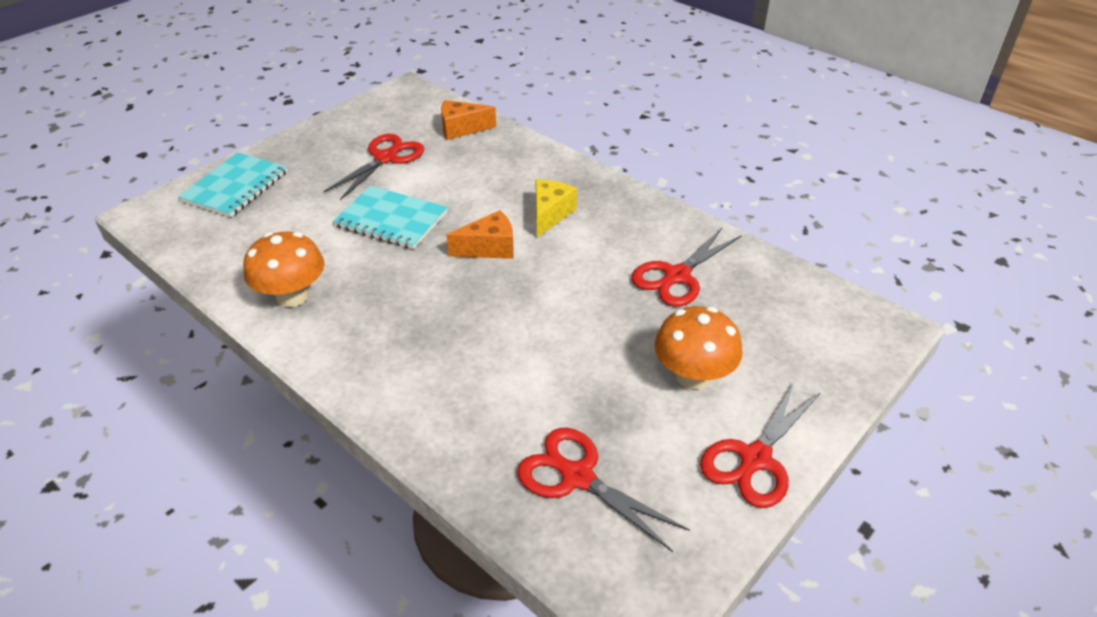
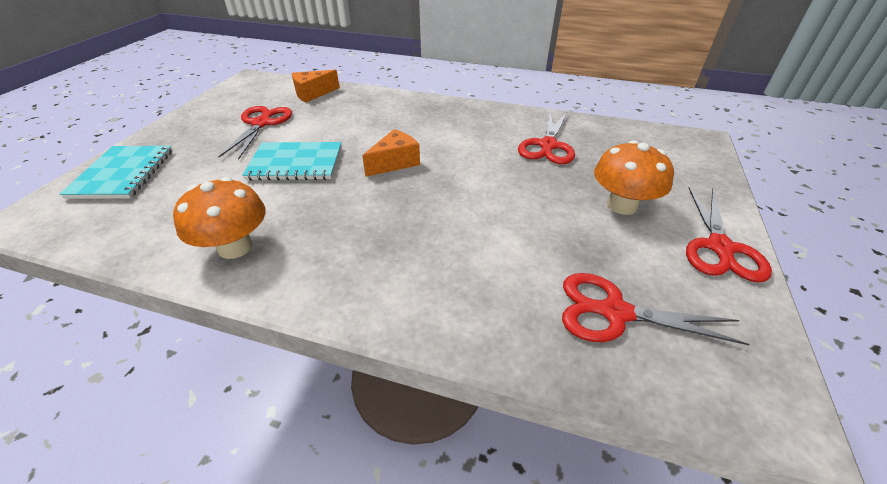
camera: 25 degrees left, 0 degrees up
yellow cheese [535,180,577,238] -> none

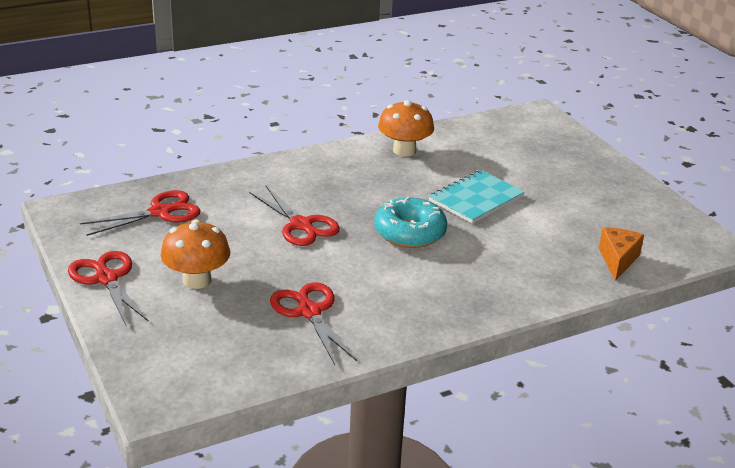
camera: 135 degrees right, 10 degrees down
turquoise notebook [59,146,173,199] -> none
red scissors [218,106,292,160] -> red scissors moved to [250,186,340,246]
orange cheese [362,129,420,177] -> turquoise donut [374,197,447,248]

